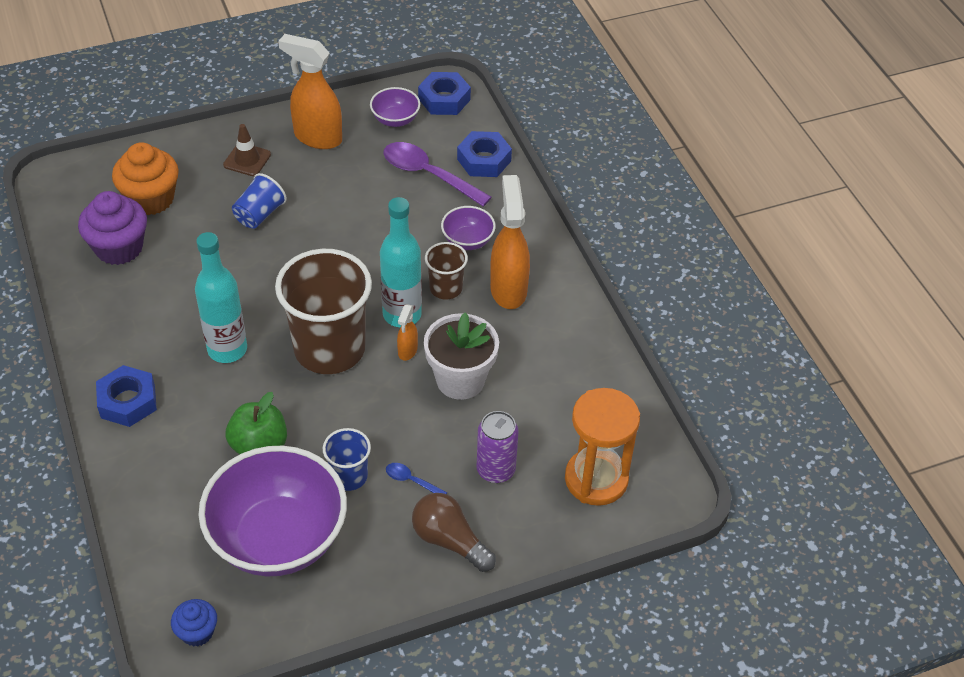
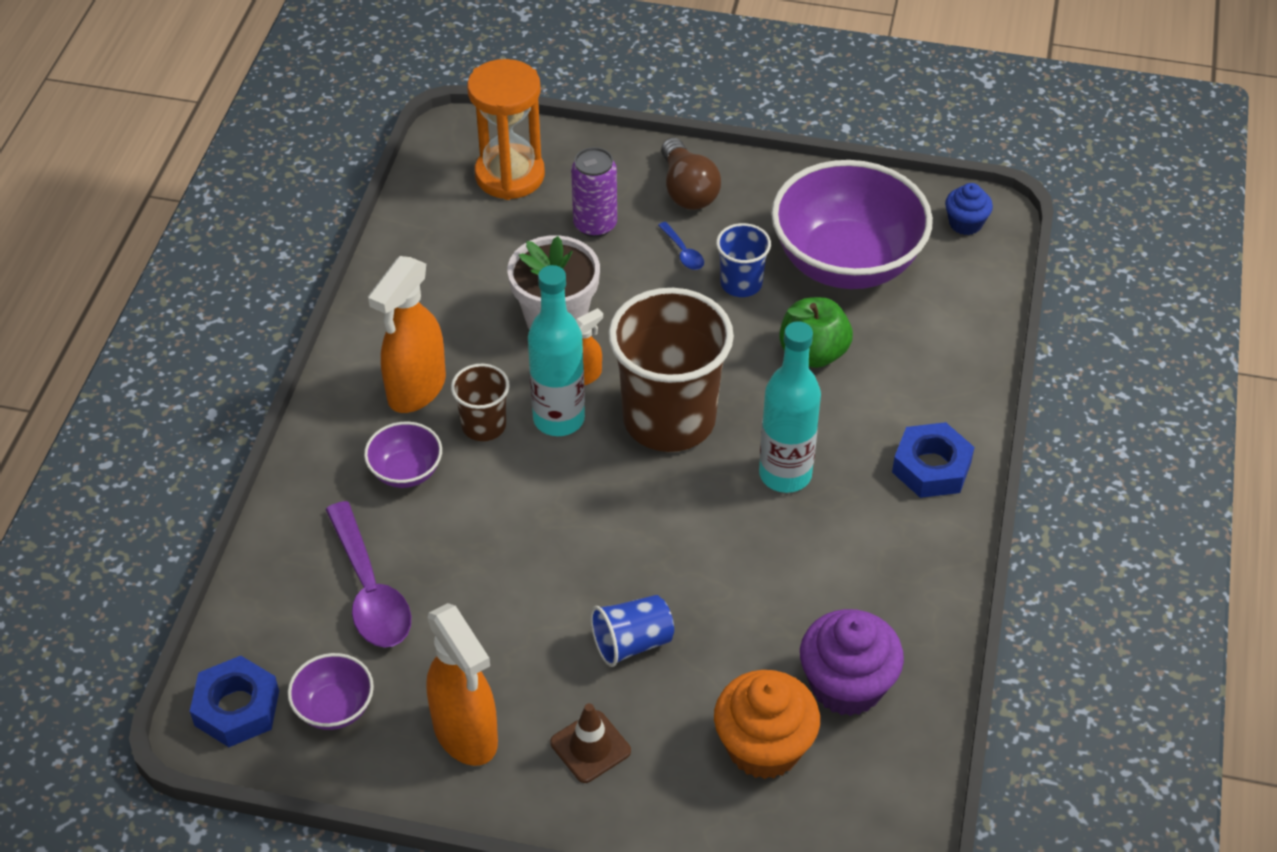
camera: 145 degrees left, 0 degrees up
blue nut [457,131,512,177] -> none

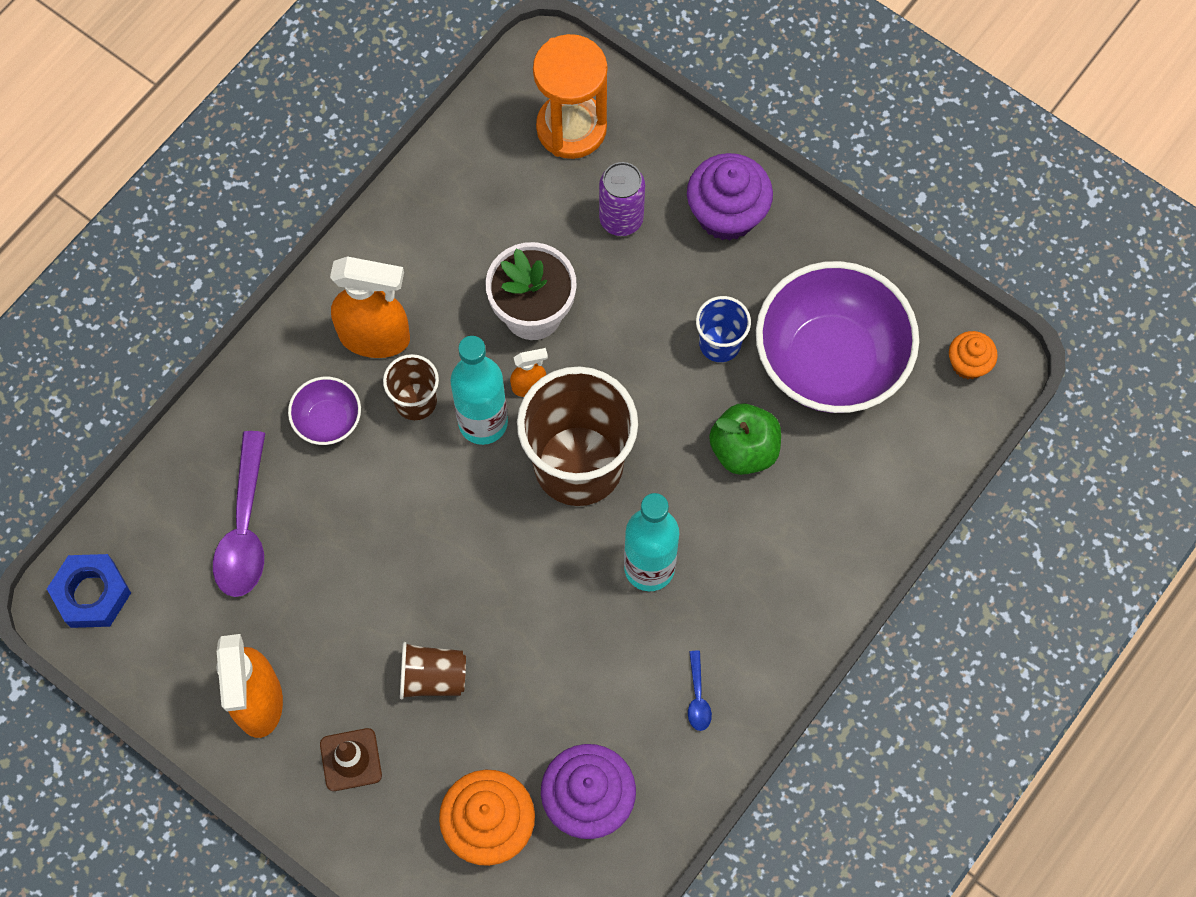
camera: 25 degrees right, 20 degrees up
purple bowl [288,653,374,730] -> none
orange spray bottle [368,256,446,413] -> orange spray bottle turned 135 degrees counterclockwise [330,256,410,358]
blue cup [590,595,674,667] -> brown cup [400,642,466,700]
blue spoon [658,222,704,270] -> blue spoon moved to [688,651,712,731]
brown light bulb [661,138,721,210] -> purple cupcake [687,153,773,241]
blue nut [892,422,975,498] -> none
blue cupcake [945,183,993,235] -> orange cupcake [949,331,998,379]

